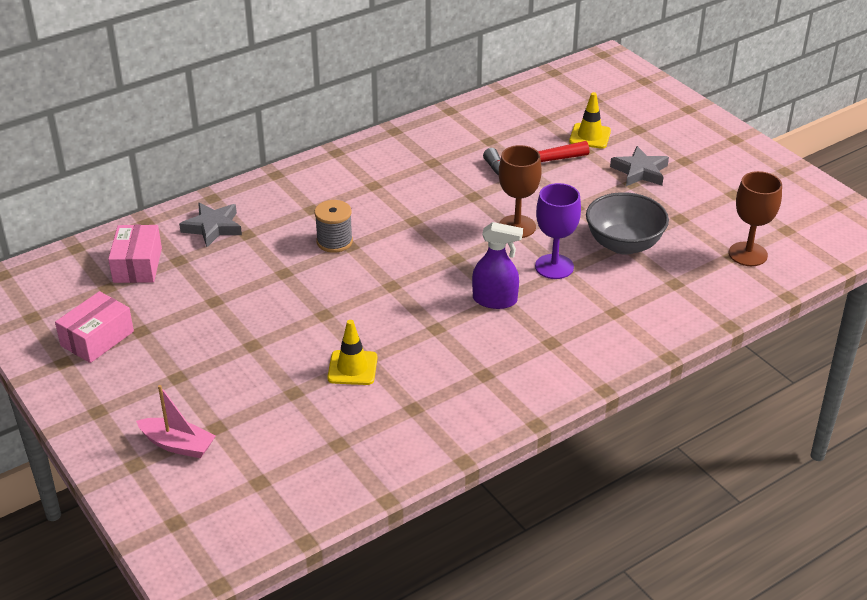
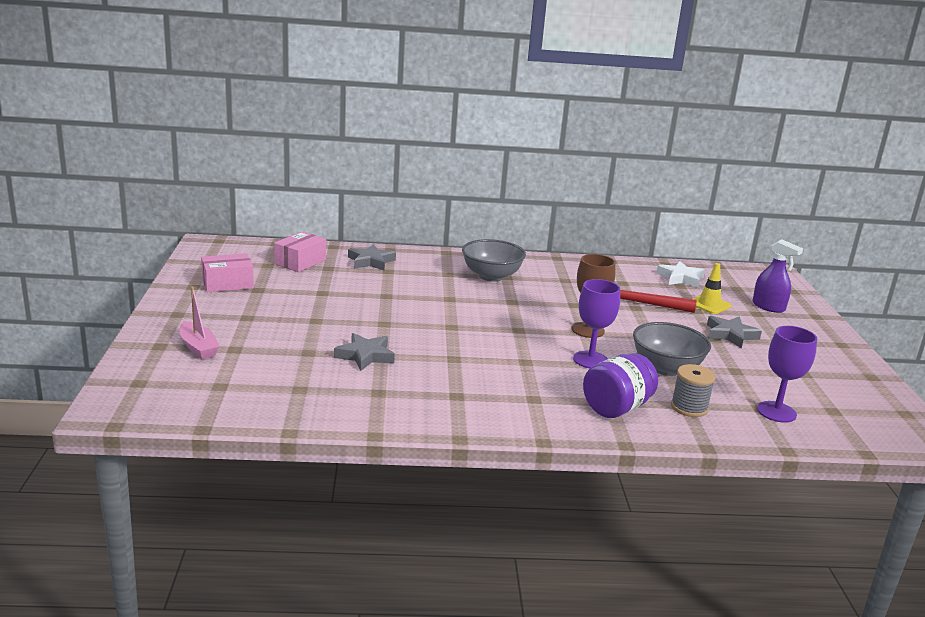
camera: 30 degrees right, 15 degrees down
grey spool [314,200,353,253] -> grey spool moved to [671,364,716,417]
yellow traffic cone [327,320,377,385] -> grey star [334,333,395,371]
purple spray bottle [472,222,523,309] -> purple spray bottle moved to [753,239,803,313]
brown goblet [729,171,782,266] -> purple goblet [757,326,817,423]
none -> grey bowl [462,239,526,282]
none -> purple jar [583,353,658,418]
none -> white star [657,261,705,288]

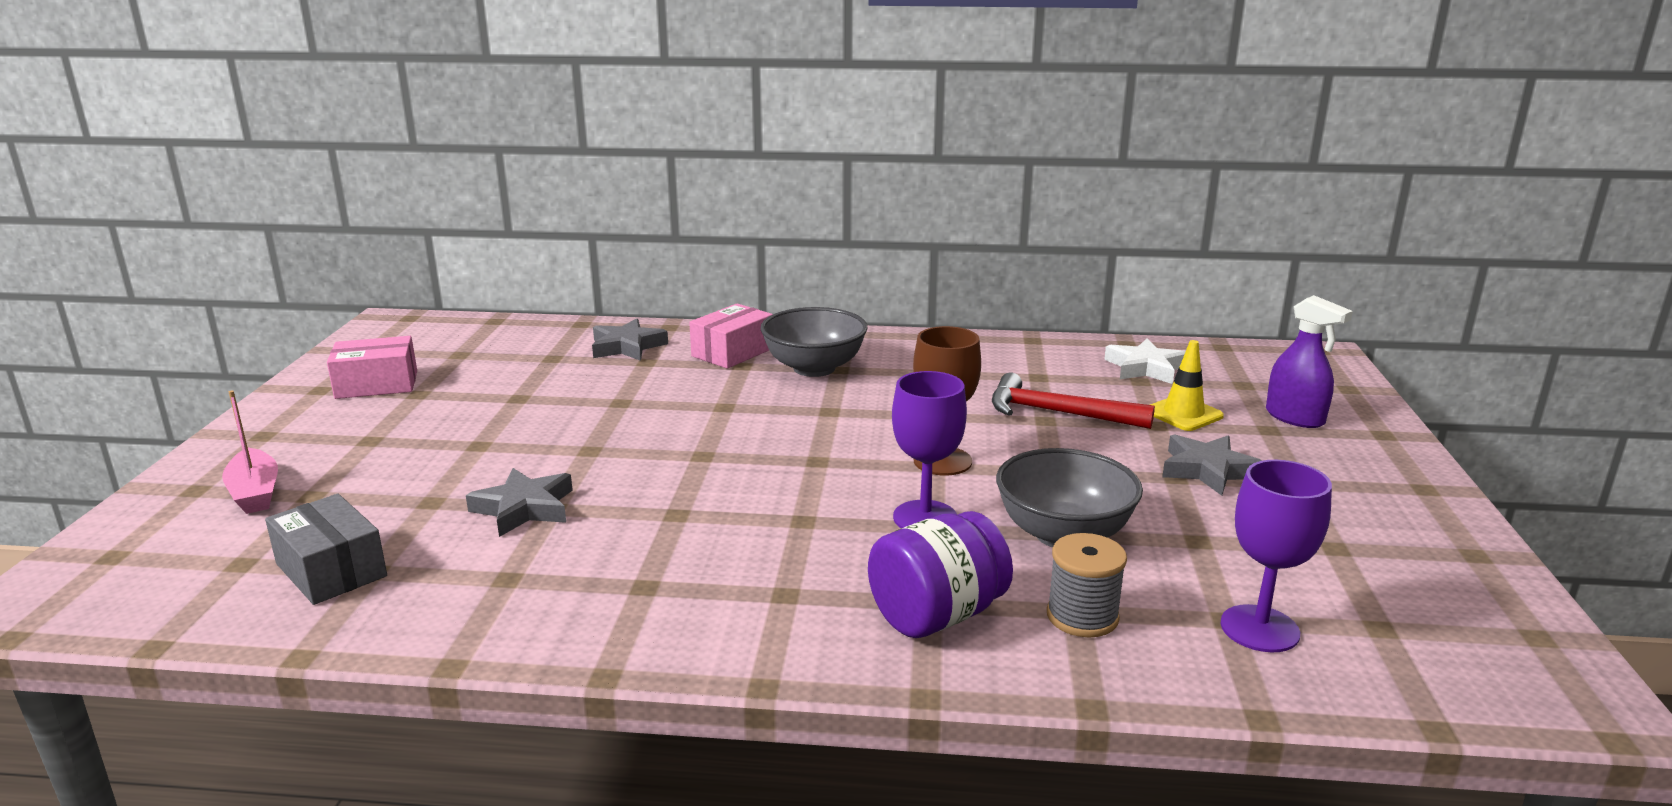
camera: 10 degrees right, 0 degrees up
pink box [274,231,326,272] -> pink box moved to [689,303,773,369]
none -> grey box [265,494,387,605]

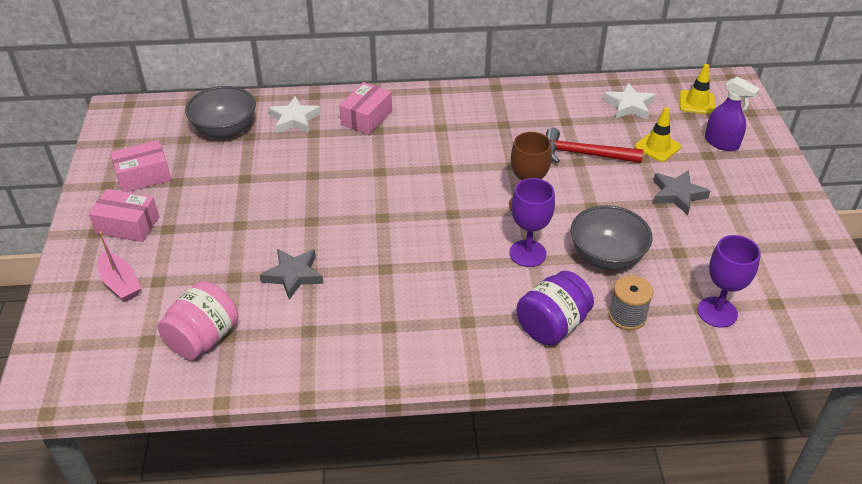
camera: 10 degrees left, 20 degrees up
grey box [265,494,387,605] -> pink jar [157,281,238,360]
grey star [592,318,668,361] -> white star [268,96,321,133]
grey bowl [761,307,868,377] -> grey bowl moved to [185,86,256,139]
none -> pink box [88,189,159,242]
none -> yellow traffic cone [680,64,715,115]

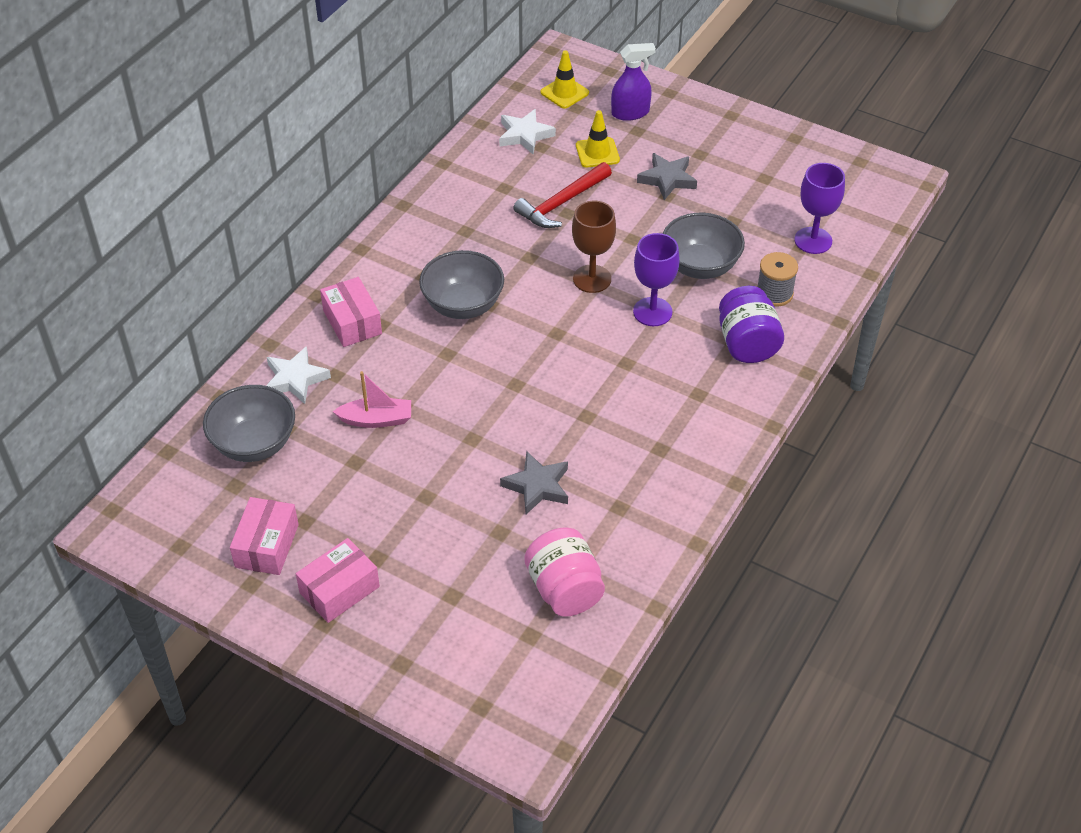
camera: 55 degrees left, 5 degrees up
pink boat [98,231,141,301] -> pink boat moved to [333,371,411,428]
none -> grey bowl [419,250,504,319]

